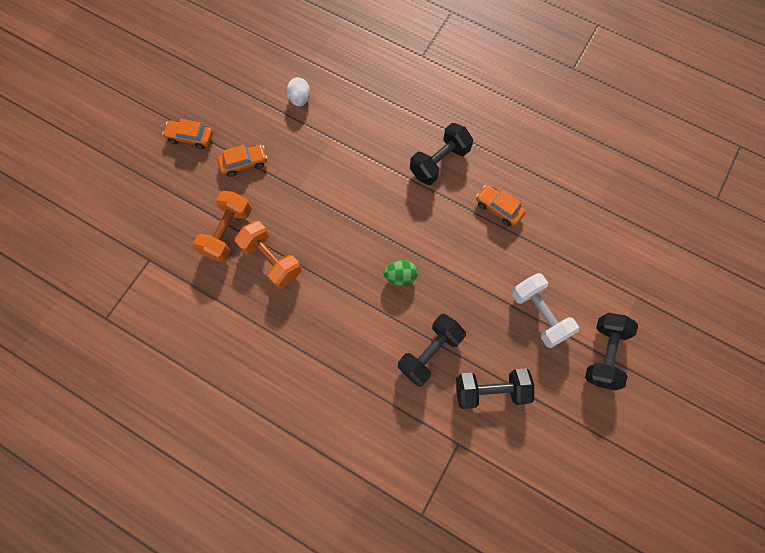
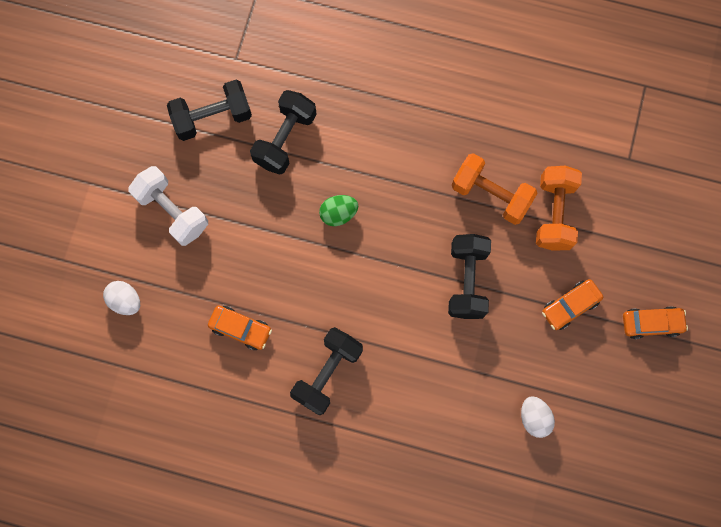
camera: 165 degrees right, 5 degrees up
black dumbbell [585,313,638,390] -> black dumbbell moved to [448,234,491,319]
none -> white egg [103,281,140,315]

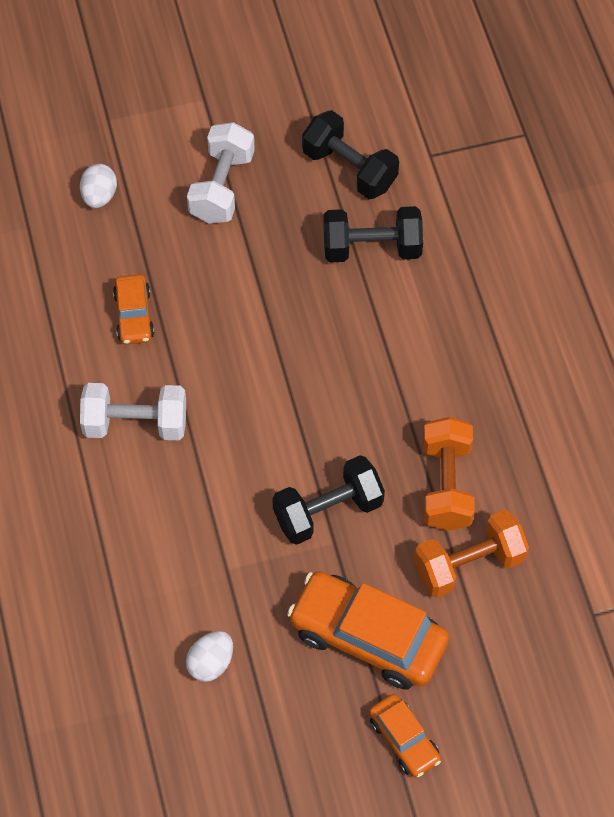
camera: 60 degrees right, 15 degrees down
black dumbbell [290,327,363,415] -> white dumbbell [80,383,186,440]
green egg [319,195,358,226] -> none
orange car [542,279,603,330] -> orange car [287,571,449,690], size x1.87

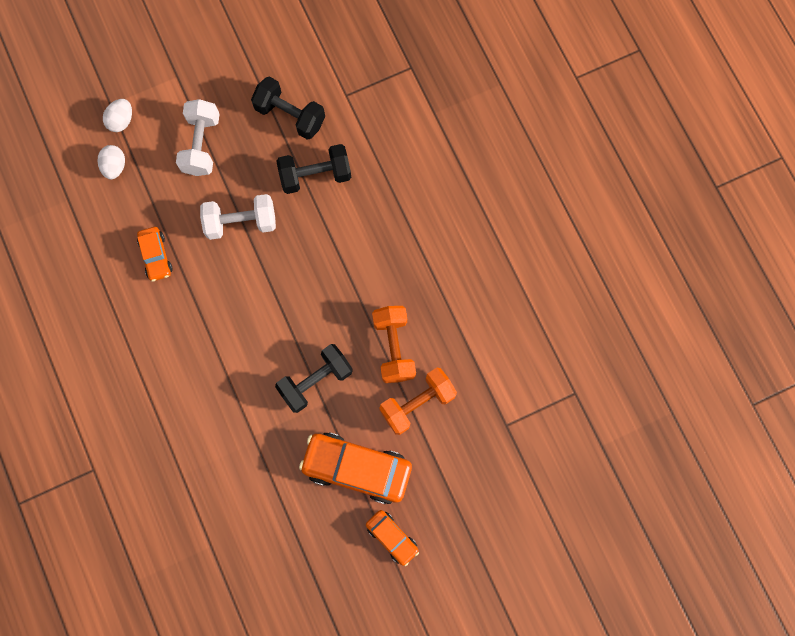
camera: 10 degrees left, 15 degrees up
white dumbbell [80,383,186,440] -> white dumbbell moved to [200,194,276,240]
white egg [186,631,233,682] -> white egg moved to [103,99,132,132]

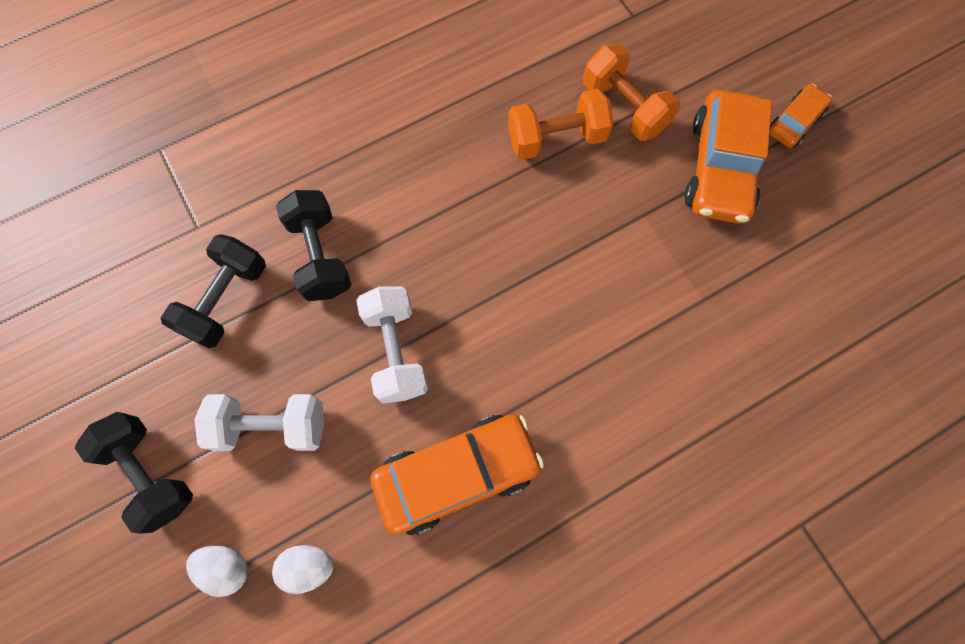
camera: 95 degrees left, 5 degrees down
orange car [137,227,173,282] -> orange car [370,414,544,535], size x1.87
black dumbbell [275,344,353,413] -> black dumbbell moved to [75,412,193,534]

